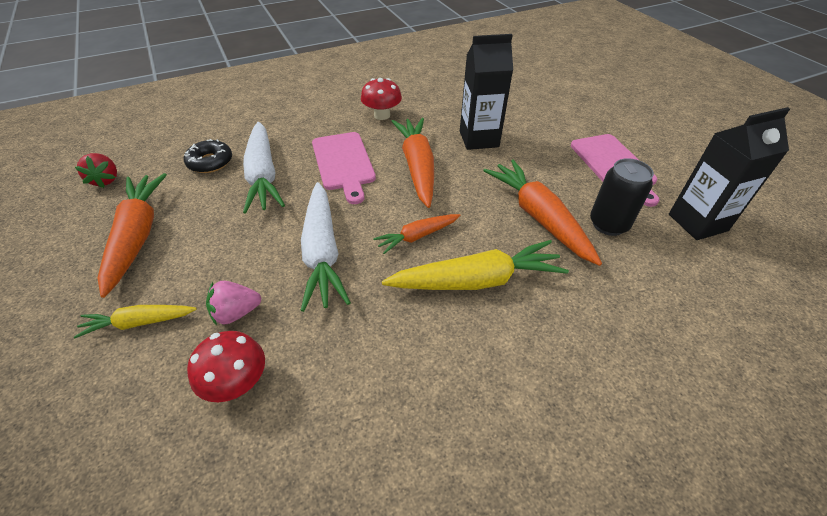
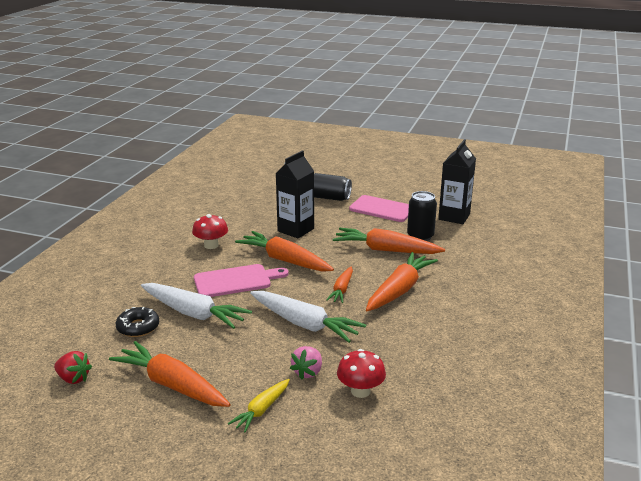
camera: 45 degrees left, 20 degrees down
pink cutting board [312,132,376,204] -> pink cutting board turned 45 degrees counterclockwise [194,264,289,297]
yellow carrot [382,240,569,290] -> orange carrot [366,252,438,311]
none -> black can [314,173,352,201]

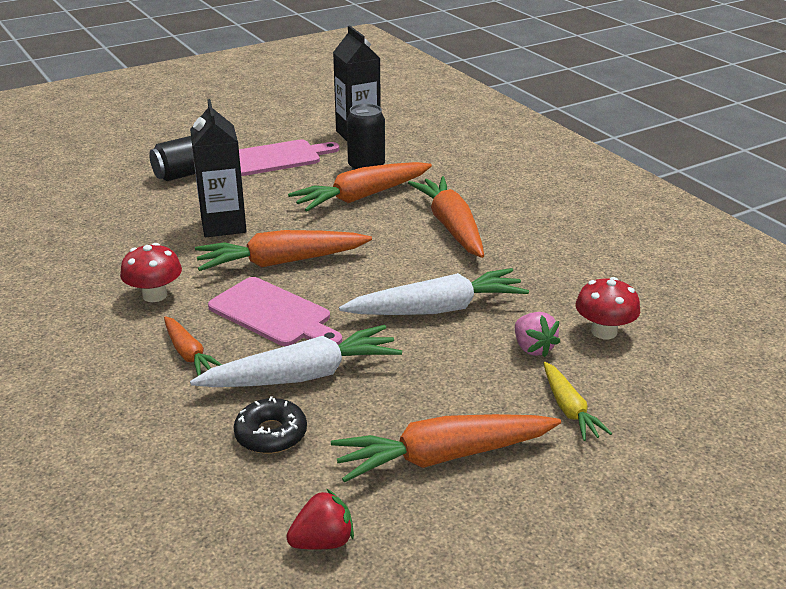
camera: 50 degrees left, 5 degrees up
pink cutting board [194,264,289,297] -> pink cutting board turned 105 degrees clockwise [208,277,342,346]
orange carrot [326,267,353,303] -> orange carrot moved to [164,316,222,376]

